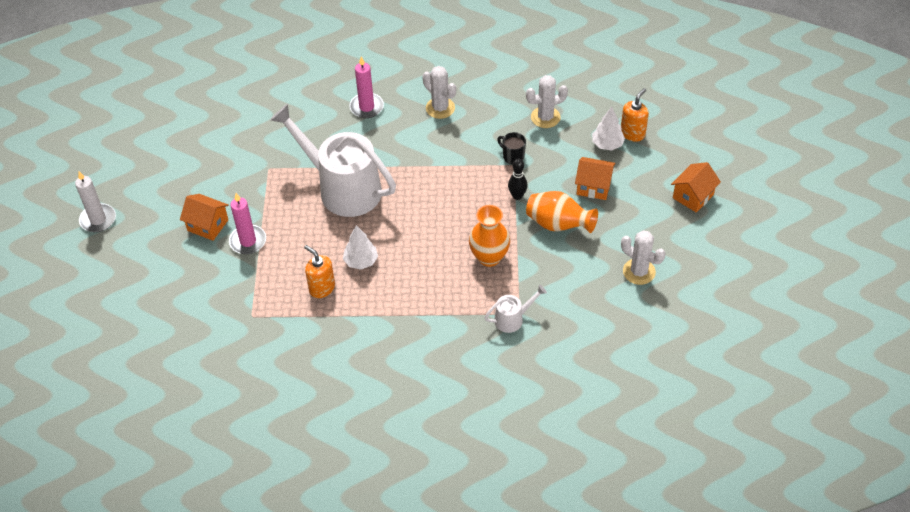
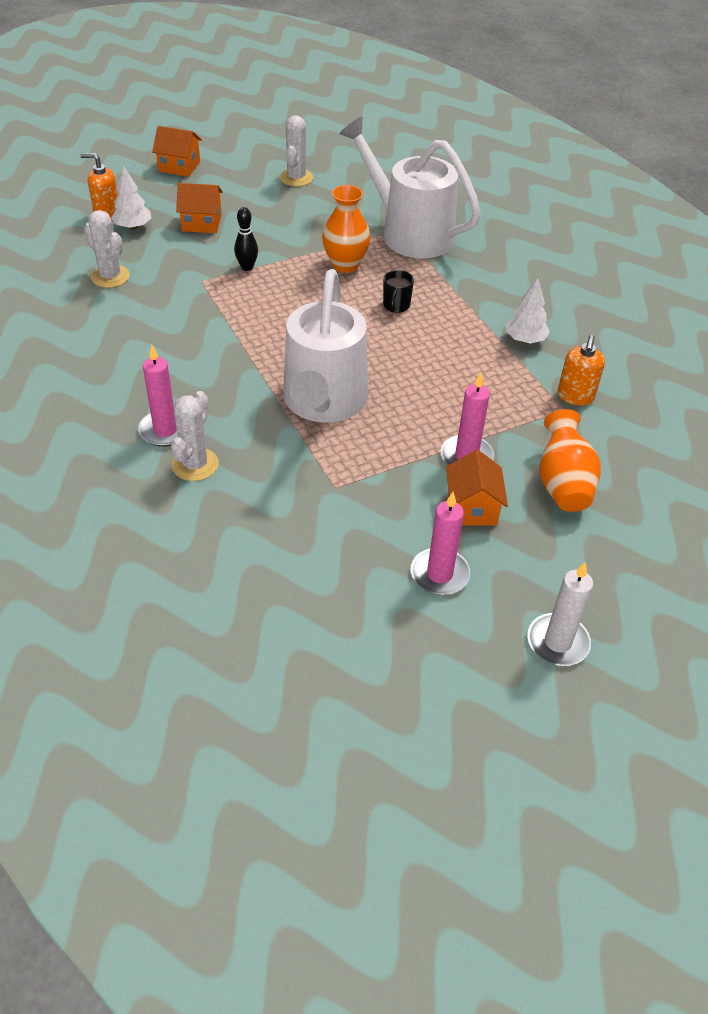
camera: 120 degrees left, 5 degrees down
orange soap dispenser [304,245,335,298] -> orange soap dispenser moved to [558,335,605,405]
white tree [343,225,378,270] -> white tree moved to [506,278,550,344]
white cactus [422,66,456,119] -> white cactus moved to [171,391,219,481]
white watering can [484,285,547,333] -> white watering can [339,117,481,258], size x2.34
black mug [497,132,526,165] -> black mug moved to [383,270,414,313]
orange vase [526,191,598,233] -> orange vase moved to [539,409,601,512]
orange house [575,157,616,200] -> orange house turned 75 degrees counterclockwise [176,183,223,233]
none -> pink candle [411,492,470,595]

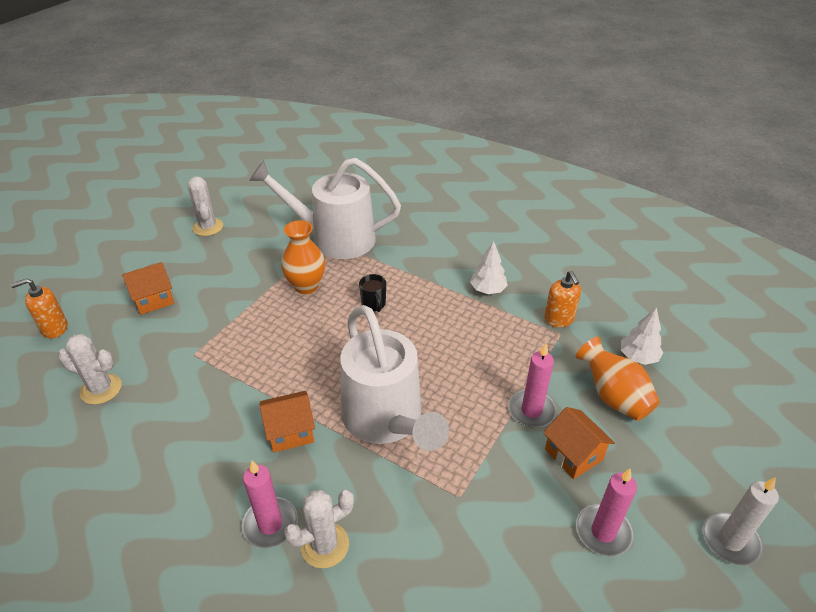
camera: 30 degrees left, 5 degrees down
white tree [111,165,151,230] -> white tree moved to [621,307,663,365]
orange house [152,126,202,177] -> orange house moved to [260,391,315,452]
white cactus [171,391,219,481] -> white cactus turned 75 degrees clockwise [284,490,354,568]
black bowling pin [234,207,258,271] -> none

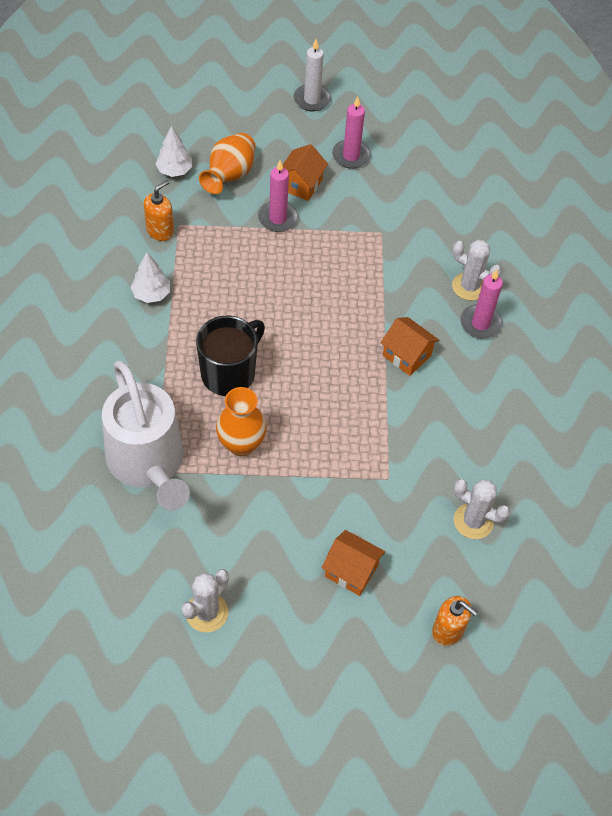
camera: 125 degrees left, 15 degrees up
white cactus [58,334,122,405] -> white cactus turned 45 degrees counterclockwise [454,479,510,539]
white watering can [340,305,449,451] -> none
black mug [359,274,386,312] -> black mug [196,316,265,396], size x2.03

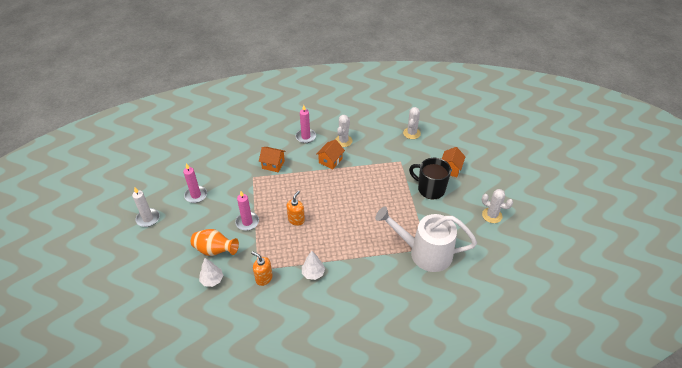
camera: 95 degrees left, 10 degrees down
white watering can [102,361,190,511] -> white watering can turned 135 degrees counterclockwise [375,206,477,272]
black mug [196,316,265,396] -> black mug moved to [409,158,451,199]
orange vase [216,387,267,456] -> none
orange house [283,144,328,201] -> orange house moved to [259,147,286,173]
orange soap dispenser [432,596,478,646] -> orange soap dispenser moved to [286,191,305,226]
white cactus [452,240,501,301] -> white cactus moved to [336,115,352,147]

